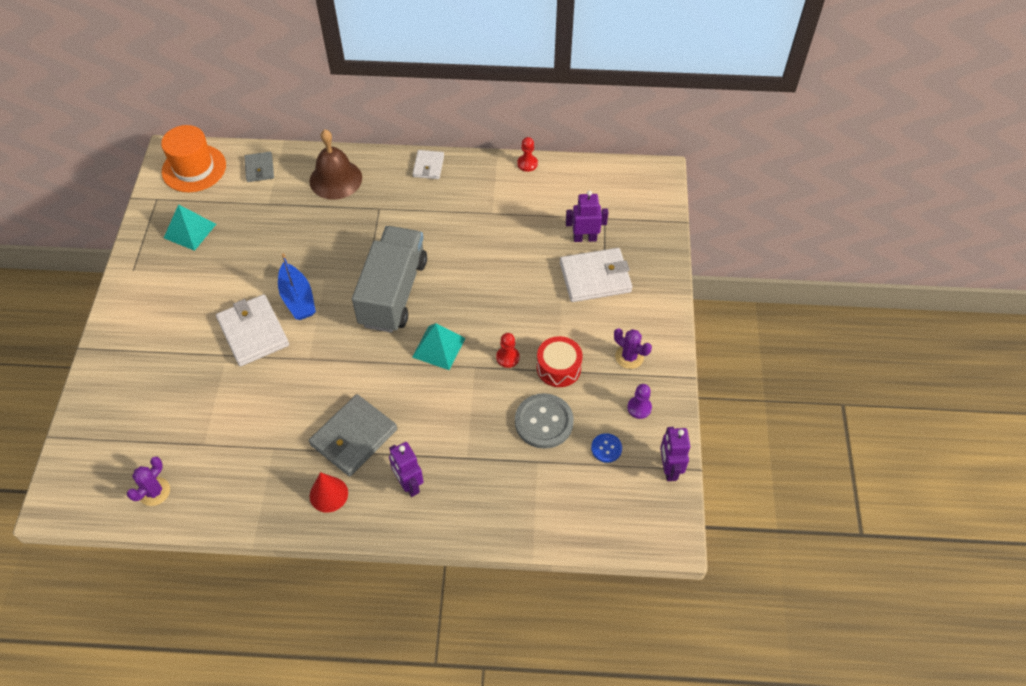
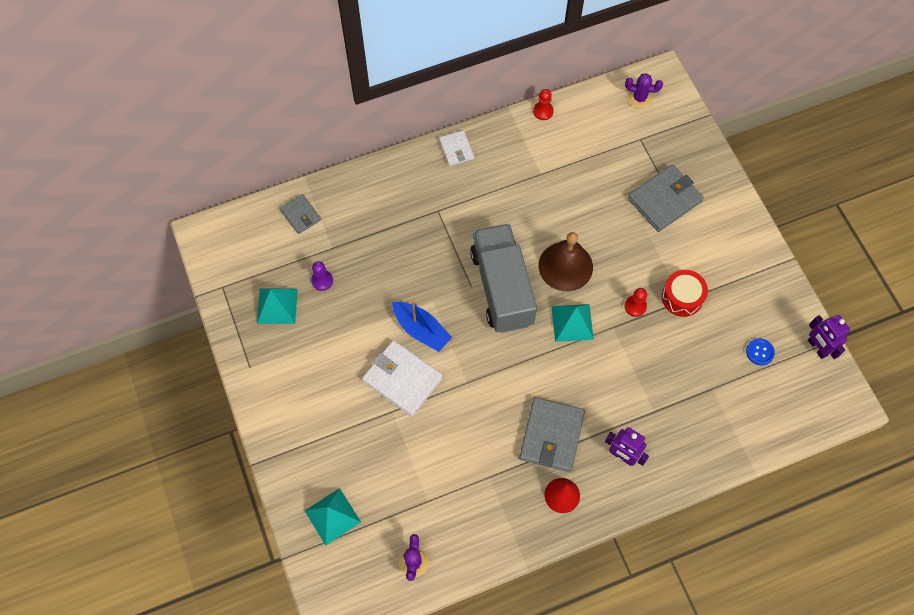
camera: 25 degrees left, 10 degrees up
orange hat [161,125,226,192] -> none
brown bell [310,129,362,200] -> brown bell moved to [539,232,593,291]
grey button [515,393,574,449] -> none
white wallet [560,248,632,302] -> grey wallet [628,165,704,232]
purple robot [566,190,608,242] -> none
purple cactus [614,328,652,369] -> purple cactus moved to [625,73,663,109]
purple pawn [627,384,652,419] -> purple pawn moved to [311,261,333,291]
none -> turquoise pyramid [305,488,361,545]

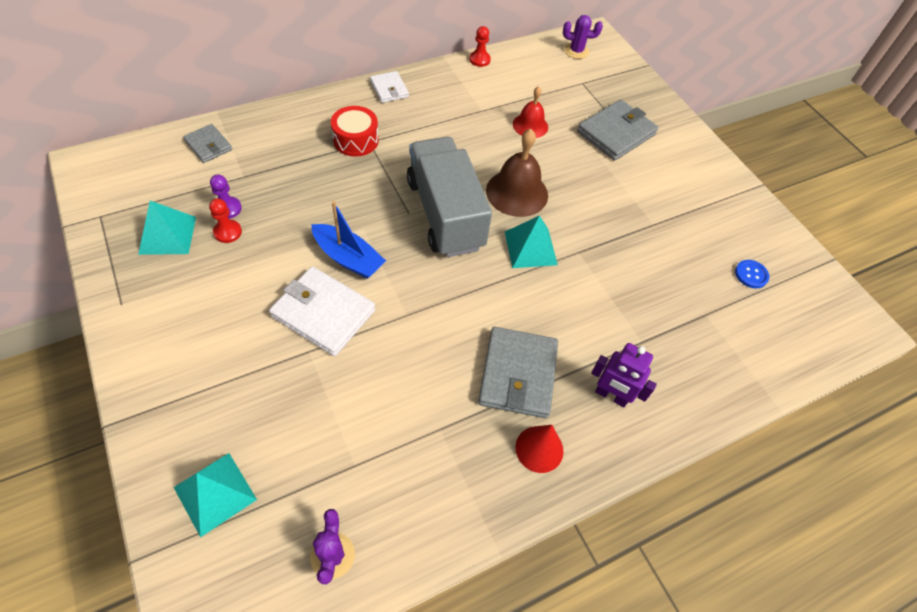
camera: 10 degrees left, 10 degrees down
red pawn [625,288,647,317] -> red pawn moved to [209,199,242,243]
red drum [662,270,708,317] -> red drum moved to [331,106,379,157]
purple robot [808,315,850,359] -> none
none -> red bell [513,86,548,138]

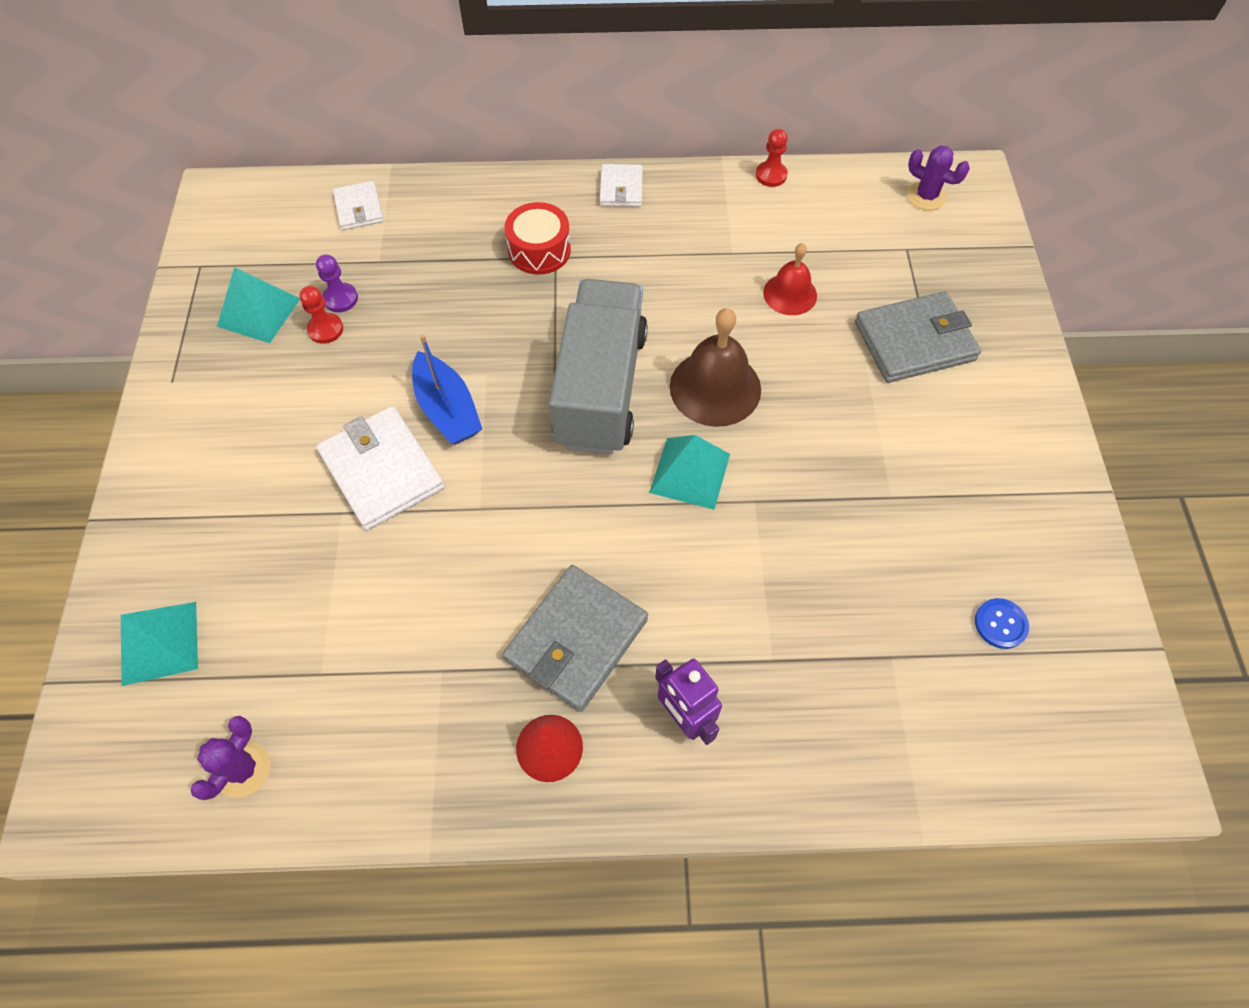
camera: 30 degrees right, 5 degrees up
grey wallet [183,124,232,163] -> white wallet [333,181,384,230]

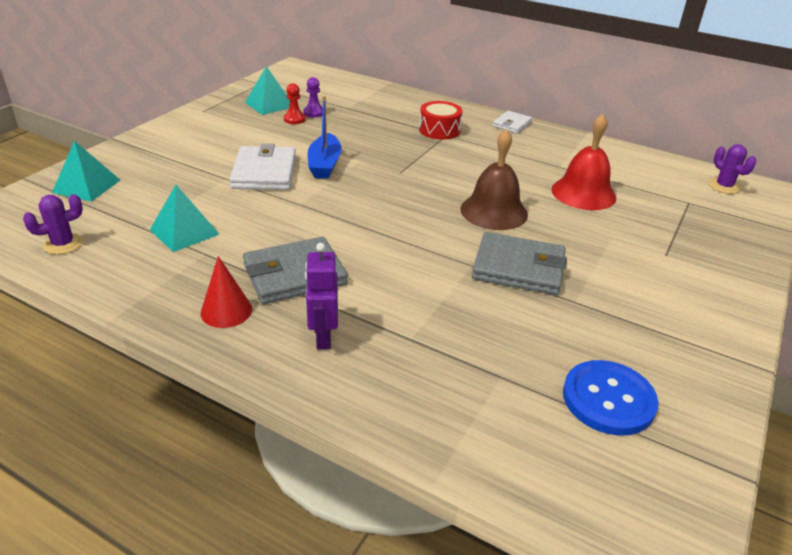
camera: 30 degrees right, 25 degrees down
white wallet [333,181,384,230] -> none
grey truck [549,279,648,454] -> none
turquoise pyramid [649,435,730,510] -> turquoise pyramid moved to [150,185,219,252]
red pawn [756,129,788,187] -> none
red bell [763,243,817,315] -> red bell [551,114,616,210], size x1.61
grey wallet [855,291,981,383] -> grey wallet moved to [472,232,567,295]
blue button [975,598,1029,649] -> blue button [563,360,658,436], size x1.94

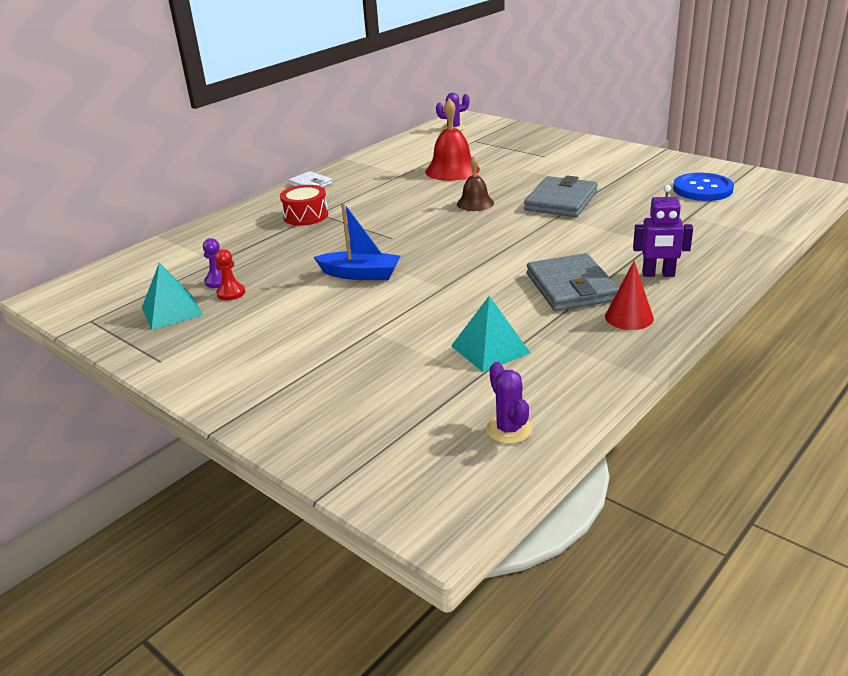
camera: 75 degrees left, 5 degrees down
turquoise pyramid [52,141,120,202] -> none
white wallet [229,143,296,190] -> none
brown bell [460,129,528,230] -> brown bell [457,156,494,211], size x0.62

